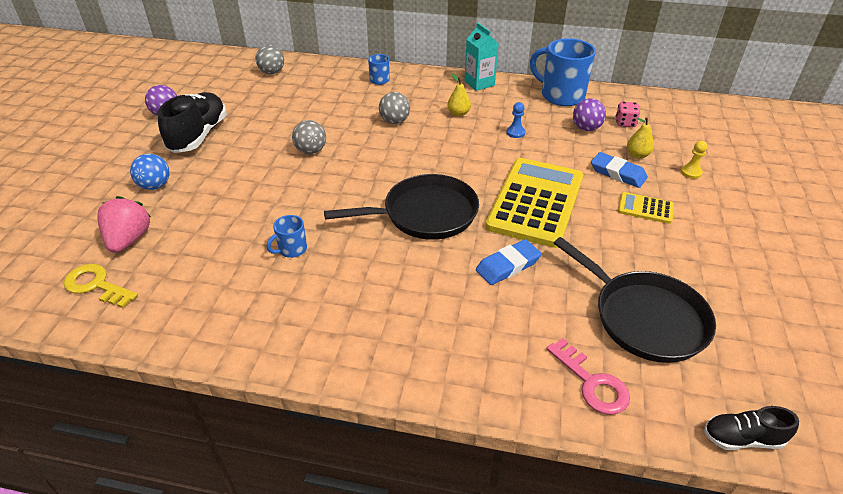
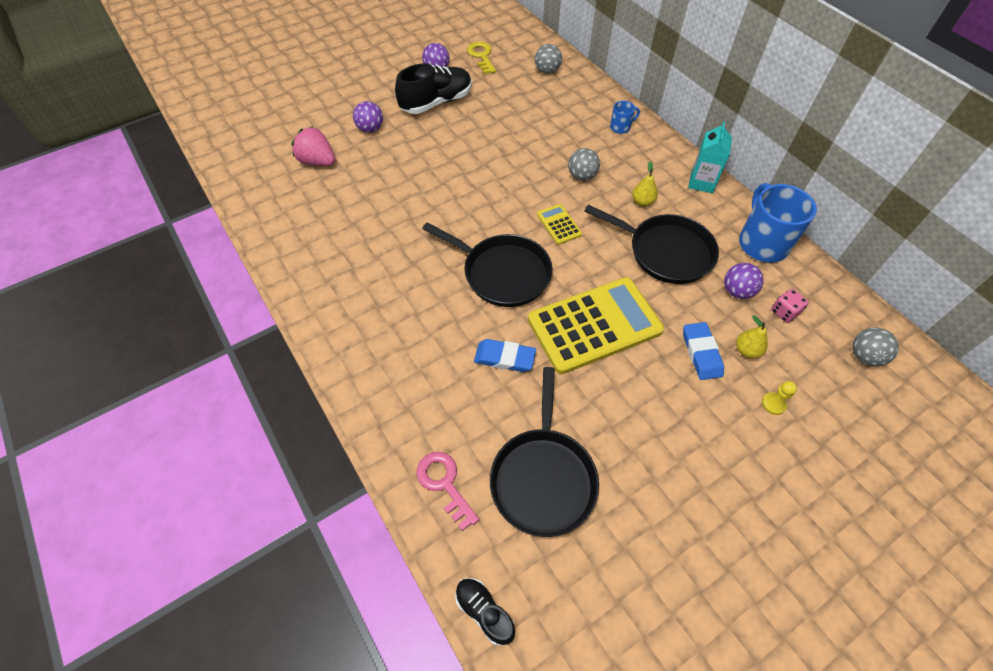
camera: 45 degrees right, 15 degrees up
yellow key [64,264,138,308] -> yellow key moved to [467,42,496,74]
pink strawberry [97,196,151,253] -> pink strawberry turned 105 degrees counterclockwise [291,126,335,166]
blue ball [130,154,170,190] -> purple ball [353,101,383,133]
blue mug [267,215,307,258] -> none
grey ball [292,120,326,154] -> grey ball moved to [852,328,899,367]
blue pawn [506,102,525,138] -> black pan [584,205,719,284]
pink key [547,338,630,415] -> pink key turned 135 degrees clockwise [416,452,479,531]
yellow calculator [618,192,674,224] -> yellow calculator moved to [537,204,582,245]

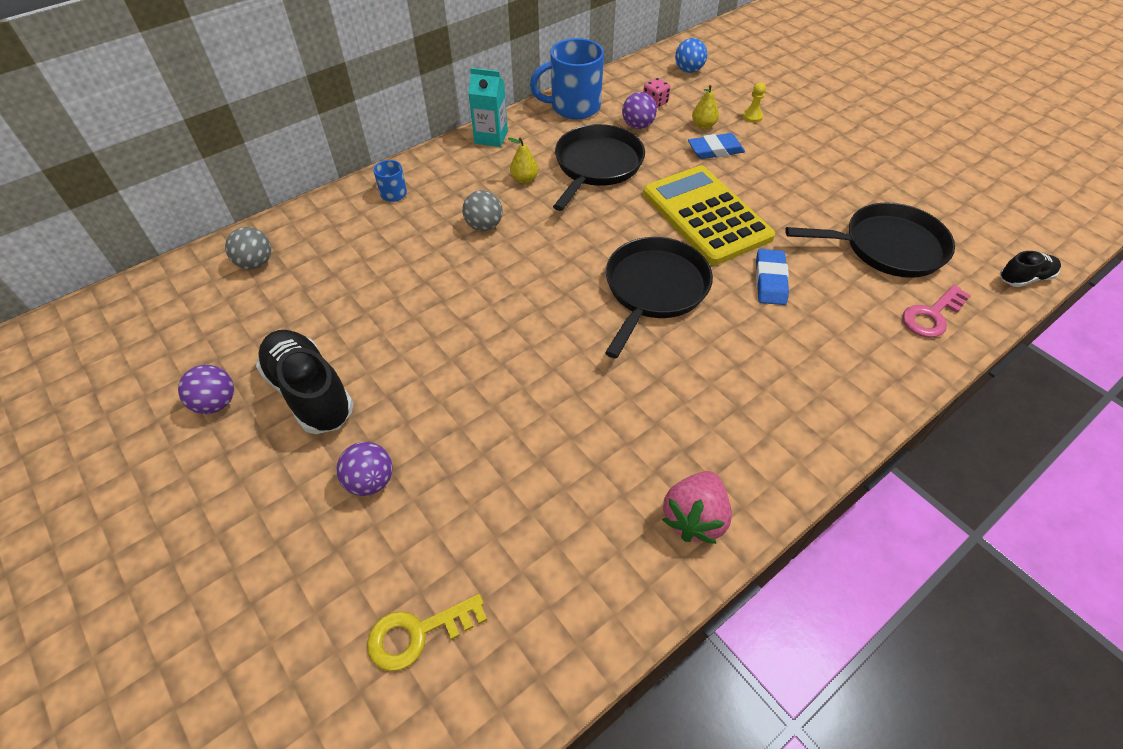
camera: 95 degrees left, 5 degrees down
pink strawberry [291,126,335,166] -> pink strawberry moved to [662,471,732,544]
black shoe [455,578,515,645] -> black shoe turned 150 degrees counterclockwise [1000,251,1061,287]
yellow key [467,42,496,74] -> yellow key moved to [367,594,487,672]
yellow calculator [537,204,582,245] -> none
grey ball [852,328,899,367] -> blue ball [675,38,707,73]

